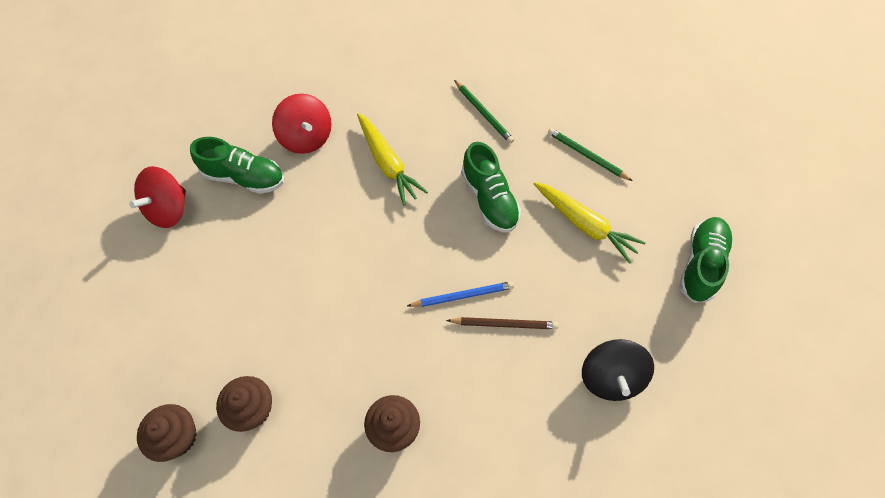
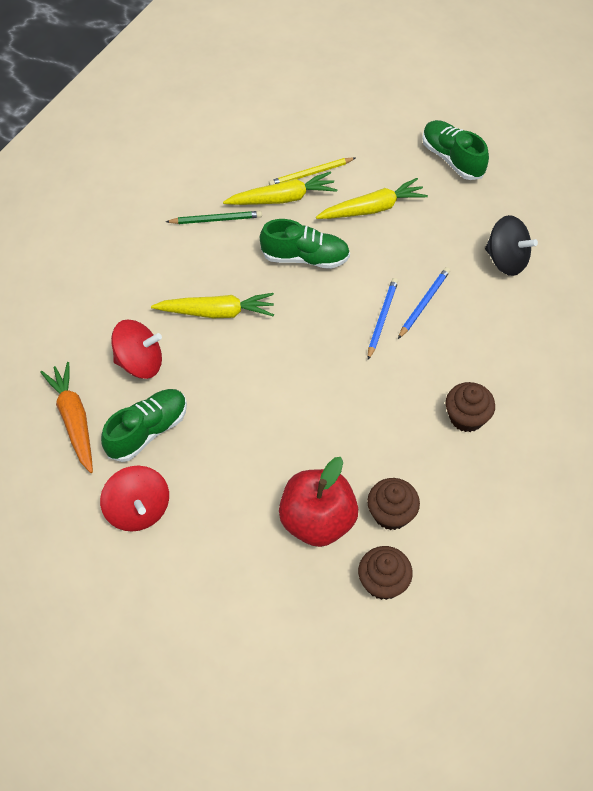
camera: 60 degrees left, 5 degrees down
brown pencil [446,317,559,329] -> blue pencil [398,267,450,339]
green pencil [548,128,633,181] -> yellow pencil [269,157,355,185]
none -> orange carrot [40,362,93,473]
none -> yellow carrot [223,171,338,205]
none -> red apple [279,457,358,547]

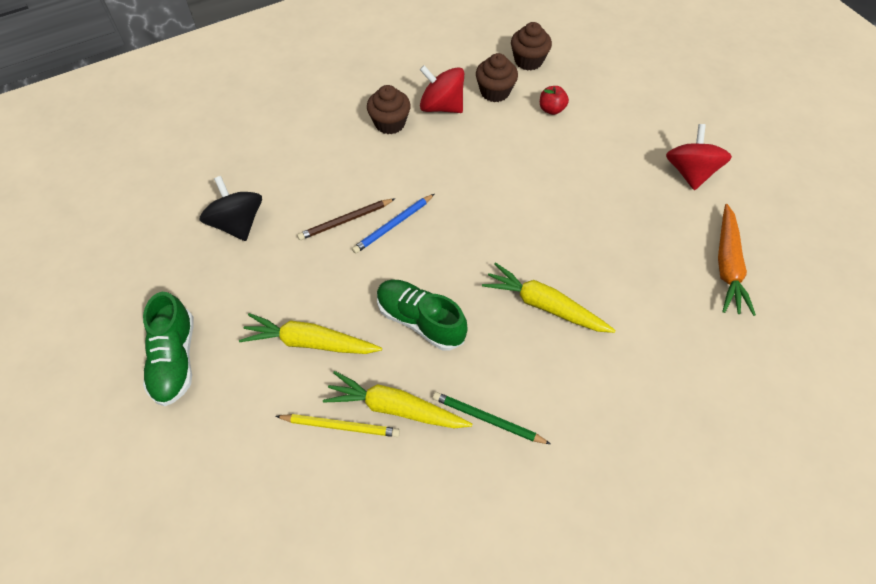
camera: 150 degrees left, 0 degrees up
green shoe [101,389,187,462] -> none
red spinning top [111,320,162,379] -> red spinning top moved to [420,65,464,113]
red apple [279,457,358,547] -> red apple [540,86,569,115], size x0.45
blue pencil [398,267,450,339] -> brown pencil [297,199,395,240]

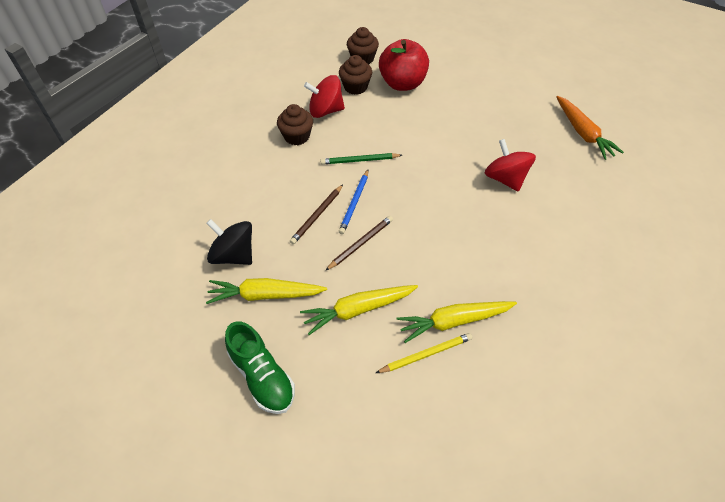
camera: 30 degrees left, 5 degrees down
green shoe [377,280,467,350] -> none
green pencil [433,392,550,444] -> green pencil moved to [320,153,402,164]
yellow carrot [482,262,616,333] -> yellow carrot moved to [206,278,327,304]
red apple [540,86,569,115] -> red apple [379,39,429,91], size x2.21
red spinning top [666,124,732,190] -> red spinning top moved to [484,139,536,192]
none -> brown pencil [325,216,393,271]

